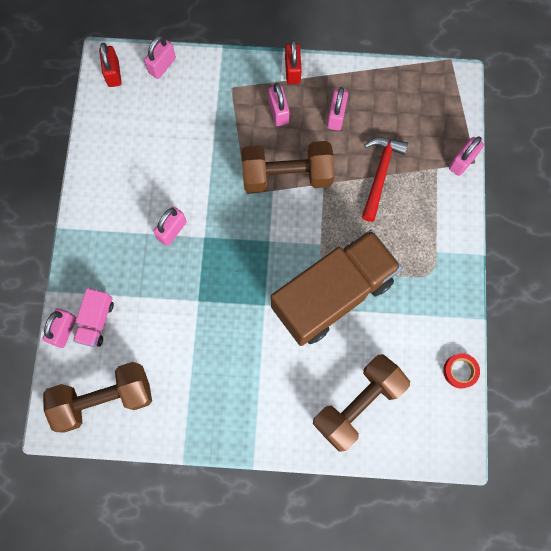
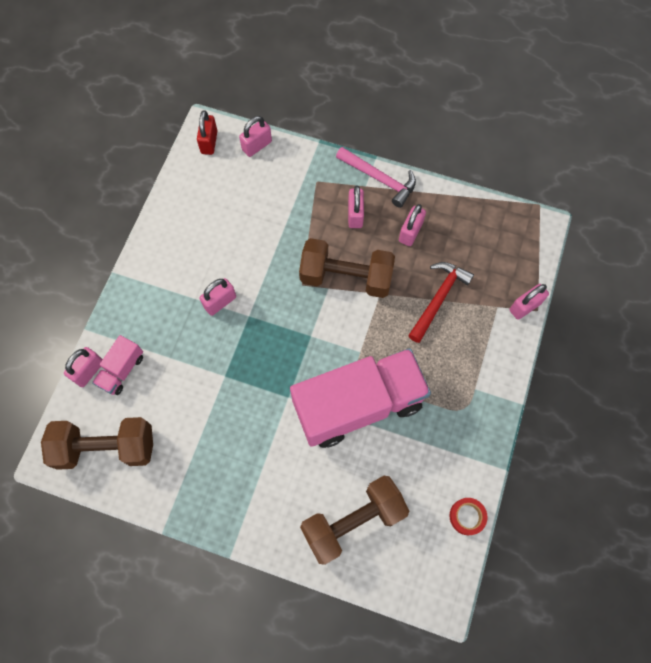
camera: 15 degrees right, 5 degrees down
brown truck [271,230,402,346] -> pink truck [290,348,431,448]
red padlock [285,40,302,84] -> pink hammer [336,147,416,208]

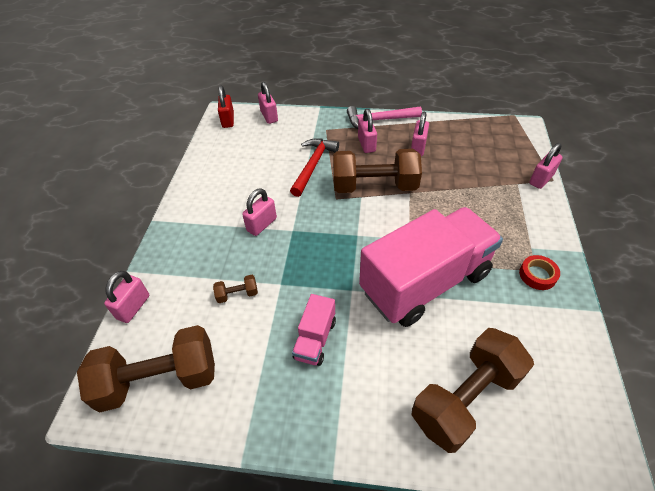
camera: 10 degrees left, 20 degrees down
pink truck [92,335,143,395] -> pink truck moved to [292,294,336,366]
pink padlock [239,116,272,157] -> pink padlock turned 60 degrees counterclockwise [258,82,278,124]
pink hammer [336,147,416,208] -> pink hammer turned 150 degrees clockwise [347,106,422,129]
red hammer [408,262,474,343] -> red hammer moved to [290,139,339,197]
red tape [449,498,488,535] -> red tape moved to [519,255,560,290]
none -> brown dumbbell [213,275,258,303]

